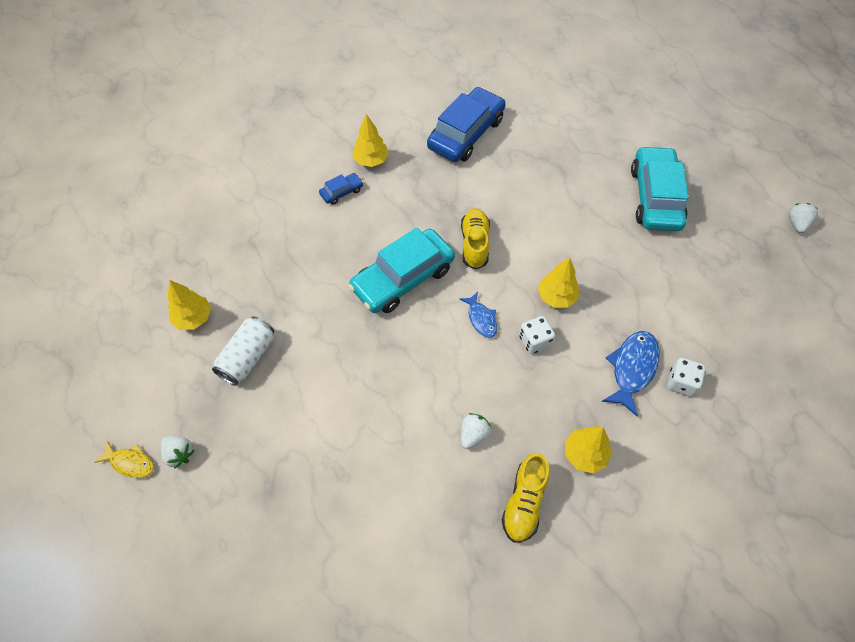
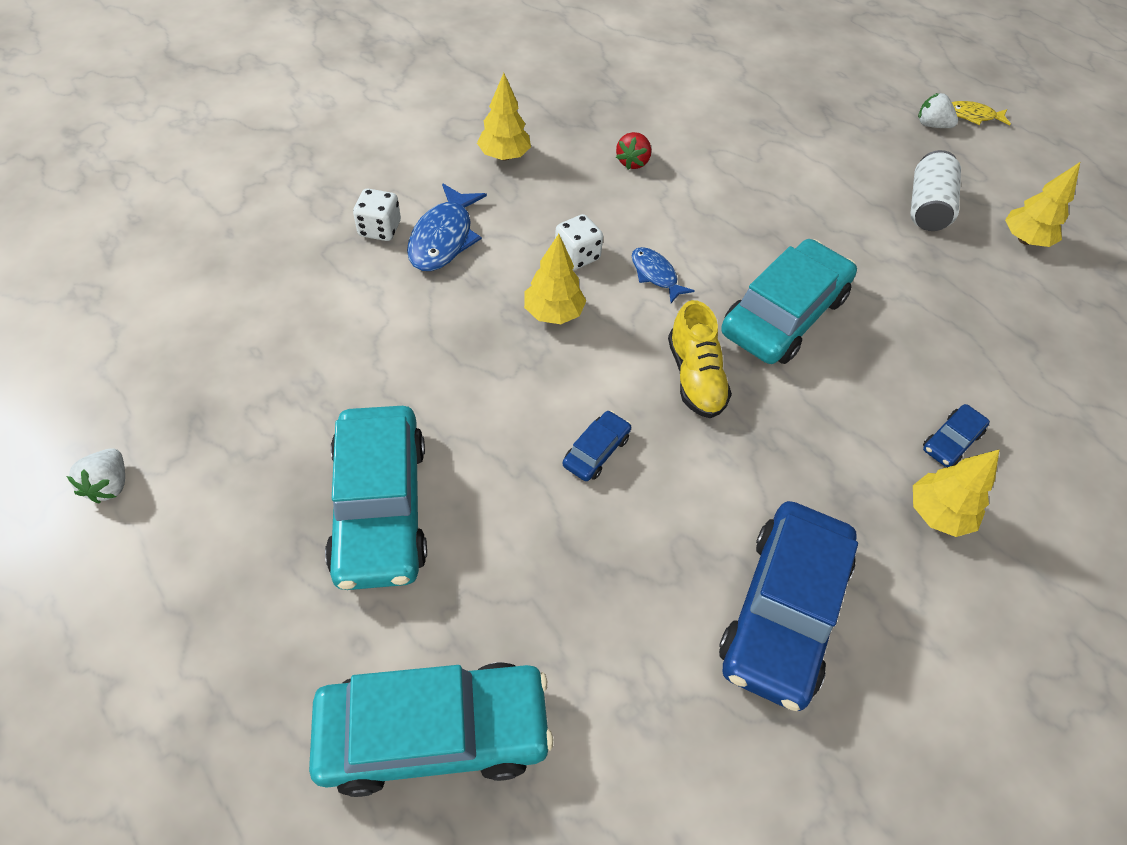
camera: 165 degrees right, 5 degrees down
white strawberry [461,413,492,449] -> red strawberry [616,132,651,170]
yellow shoe [502,453,550,543] -> none
none -> turquoise car [309,662,553,797]
none -> blue car [563,411,631,481]

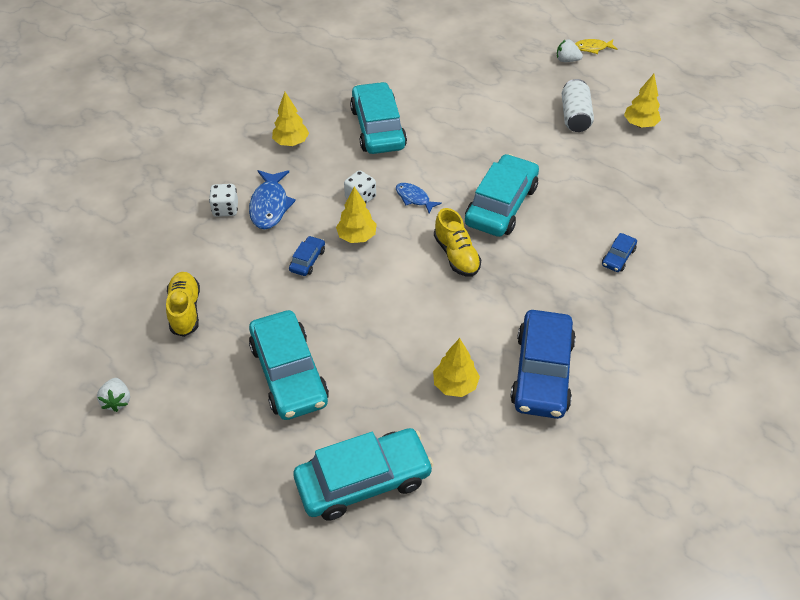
camera: 10 degrees left, 5 degrees down
blue car [563,411,631,481] -> blue car moved to [289,236,325,276]
red strawberry [616,132,651,170] -> turquoise car [350,82,407,154]
yellow tree [913,449,1000,537] -> yellow tree moved to [433,338,480,397]
none -> yellow shoe [166,272,200,337]

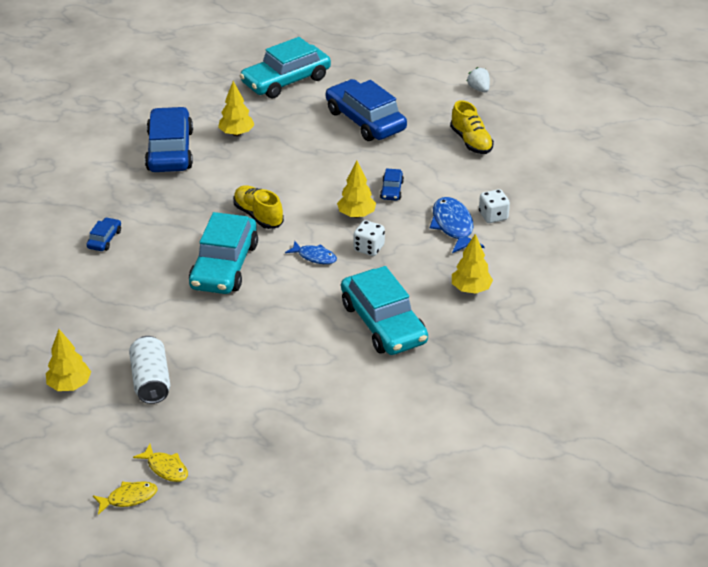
camera: 165 degrees right, 10 degrees down
turquoise car [249,310,329,420] -> blue car [326,79,407,141]
white strawberry [557,39,583,62] -> yellow fish [133,444,188,482]

